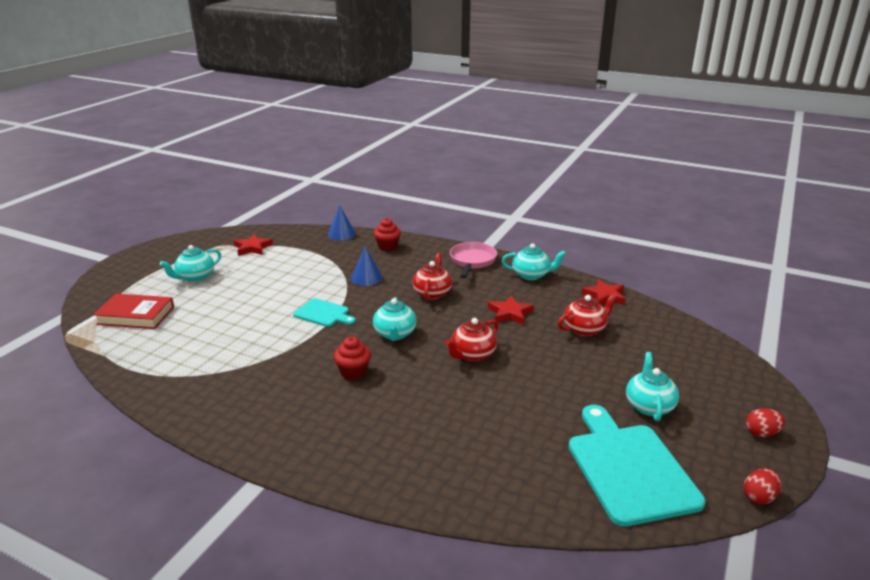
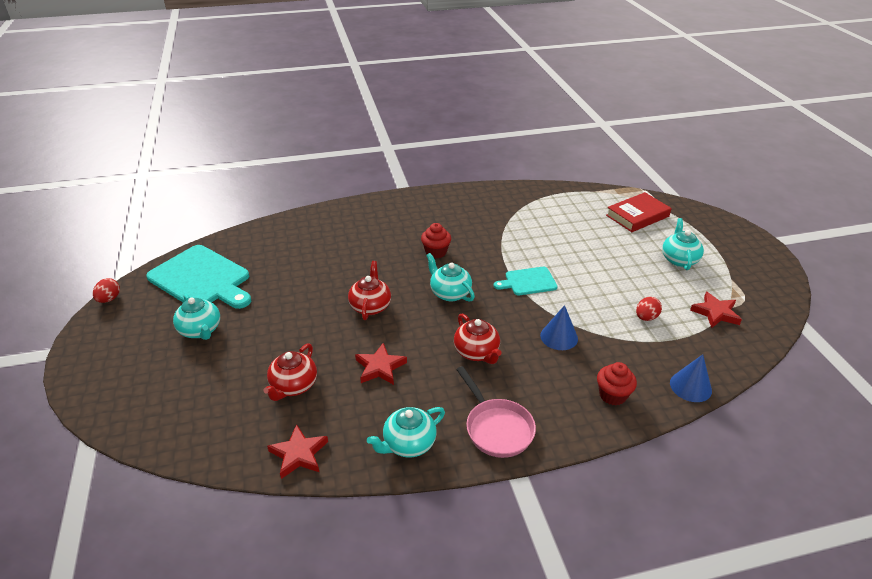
camera: 140 degrees right, 10 degrees up
red egg [746,408,785,437] -> red egg moved to [636,297,662,321]

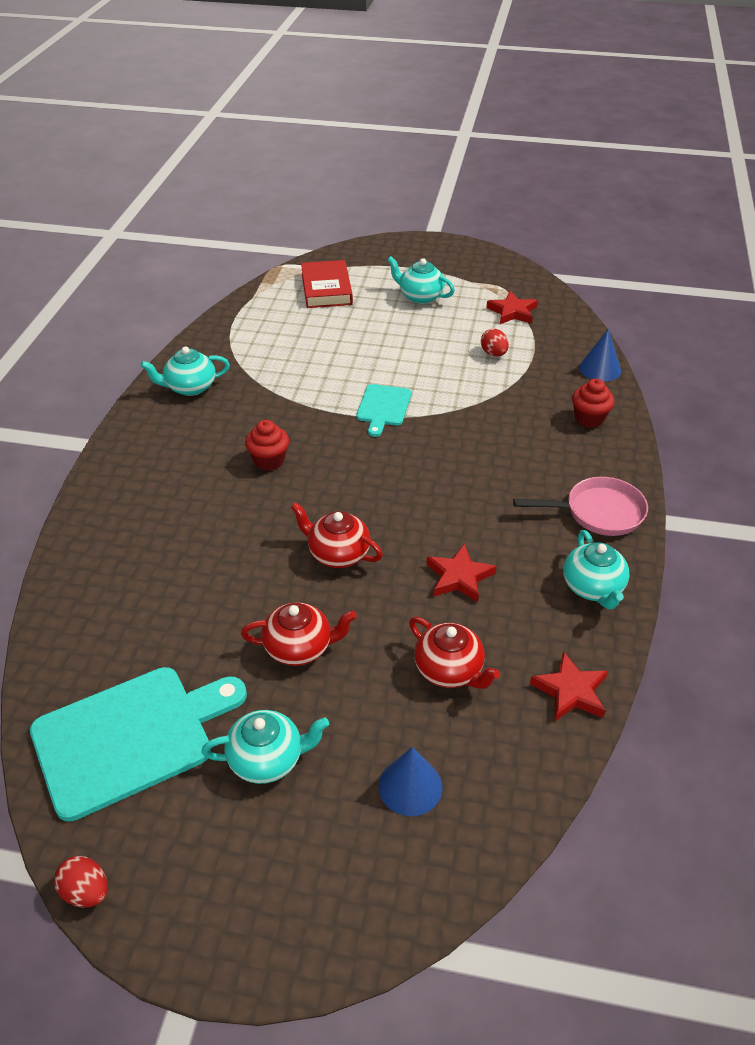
camera: 65 degrees left, 5 degrees up
turquoise teapot [426,253,475,302] -> turquoise teapot moved to [140,346,230,396]
red teapot [454,313,502,364] -> red teapot moved to [241,602,357,666]
blue cone [540,305,578,350] -> blue cone moved to [378,747,442,816]

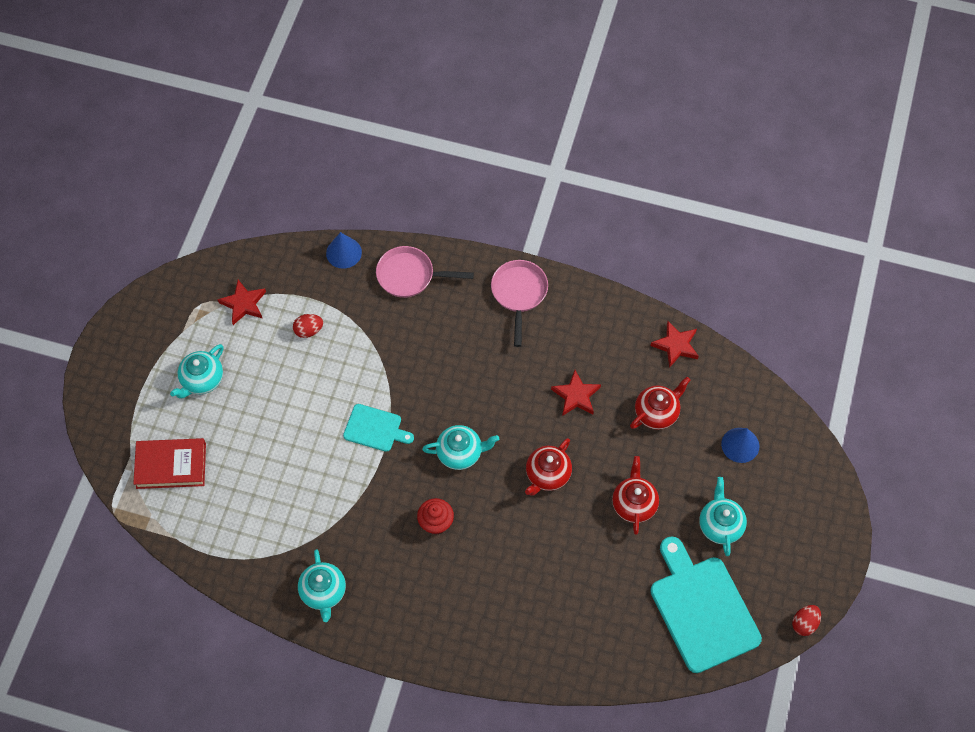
camera: 85 degrees left, 20 degrees up
turquoise teapot [563,530,629,610] -> turquoise teapot moved to [422,425,499,470]
red cupcake [572,379,614,428] -> pink pan [376,246,474,298]

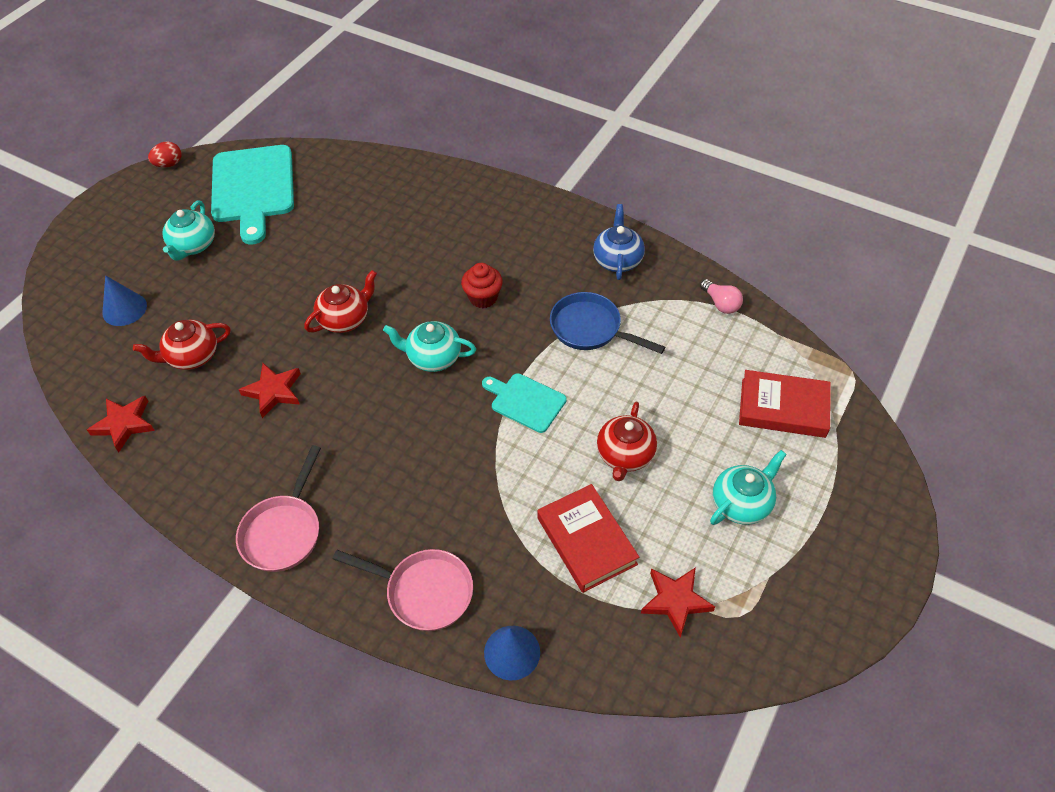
camera: 165 degrees left, 10 degrees down
red egg [293,314,323,338] -> red book [537,484,639,593]
turquoise teapot [298,549,346,622] -> blue teapot [593,204,645,280]
red teapot [612,456,659,535] -> red teapot moved to [597,402,657,481]
none -> blue pan [550,292,665,354]
none -> pink light bulb [700,279,743,314]

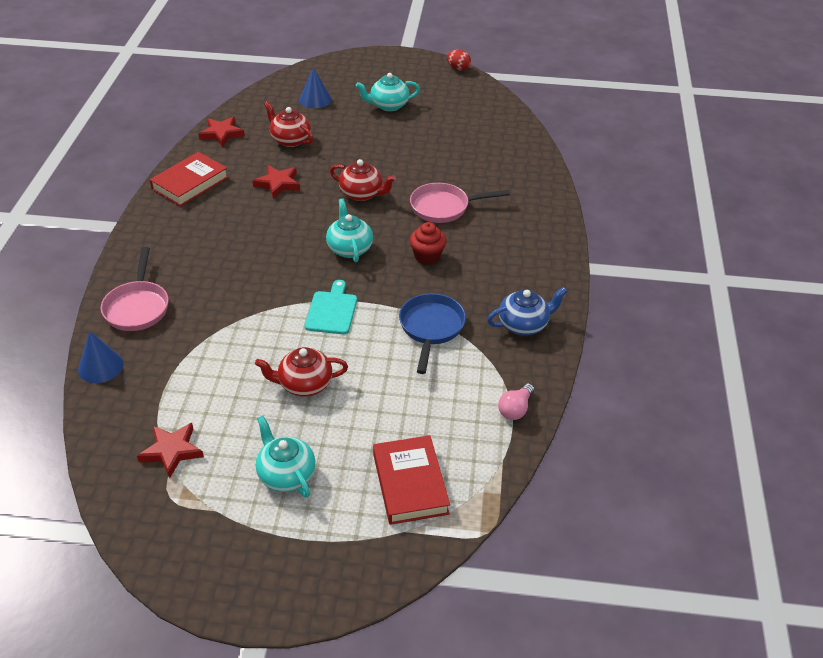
camera: 65 degrees right, 10 degrees down
turquoise cutting board [211,145,294,244] -> none
pink pan [236,445,321,572] -> pink pan moved to [410,183,510,223]
red book [537,484,639,593] -> red book moved to [150,152,229,207]
turquoise teapot [710,450,787,525] -> turquoise teapot turned 150 degrees counterclockwise [256,416,316,498]

